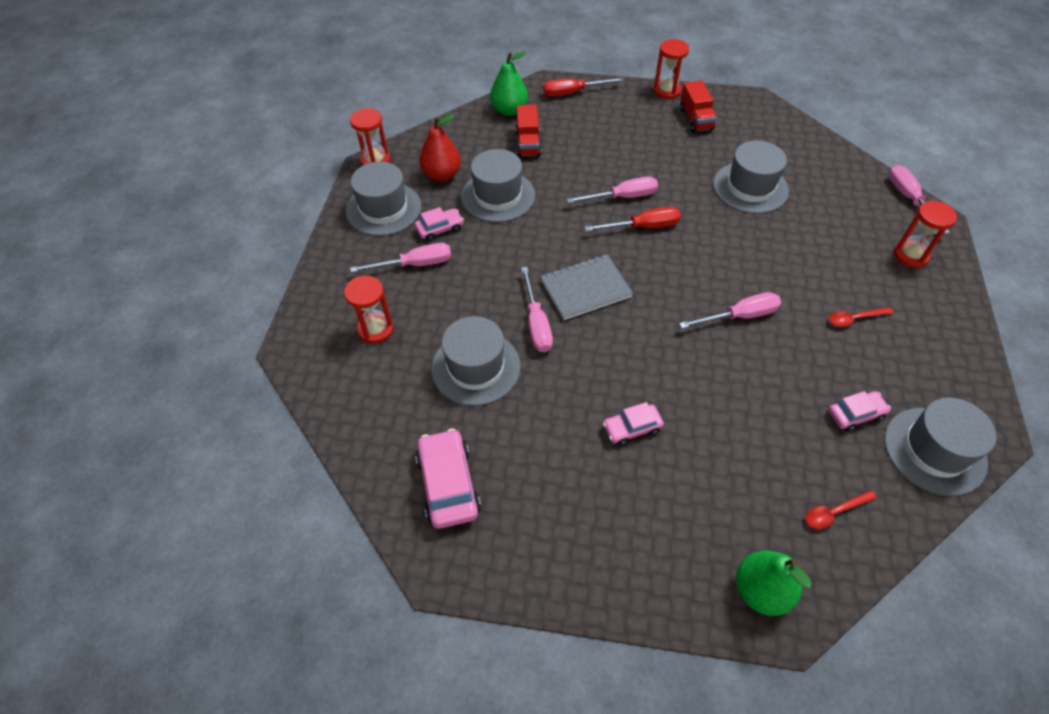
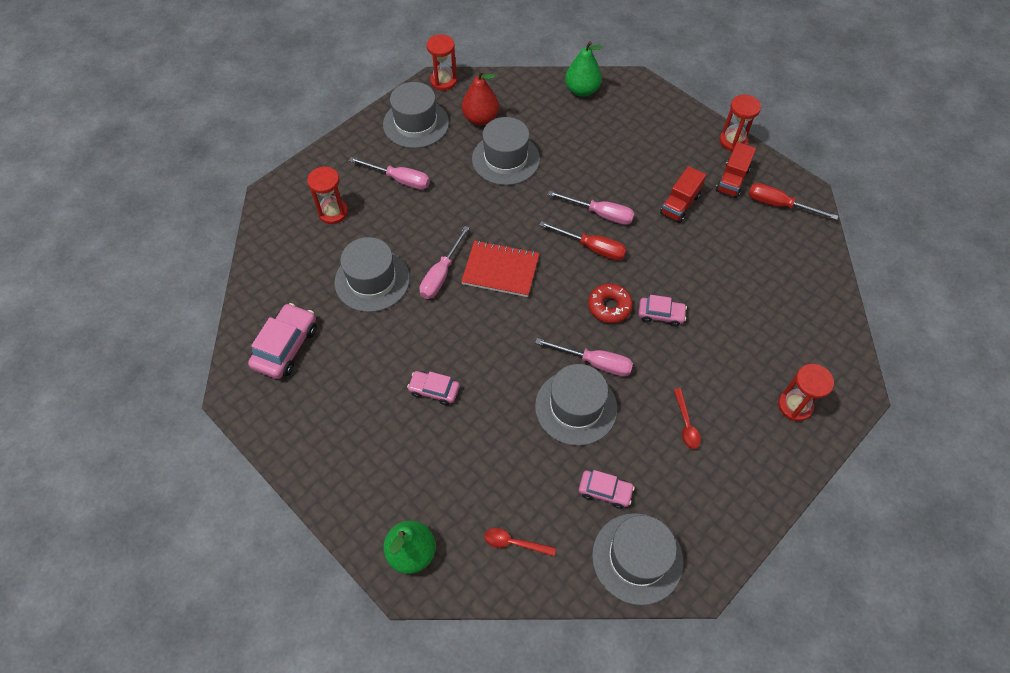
camera: 35 degrees right, 5 degrees up
pink car [415,207,464,241] -> pink car moved to [638,295,687,327]
red truck [516,105,541,157] -> red truck moved to [660,166,706,223]
grey notebook [540,254,633,320] -> red notebook [461,240,539,297]
red screwdriver [543,77,624,97] -> red screwdriver moved to [749,183,838,220]
grey hat [713,141,789,214] -> grey hat moved to [535,364,618,446]
red spoon [829,307,894,327] -> red spoon turned 120 degrees counterclockwise [674,388,701,449]
pink screwdriver [888,165,950,234] -> none
none -> red donut [588,283,633,323]

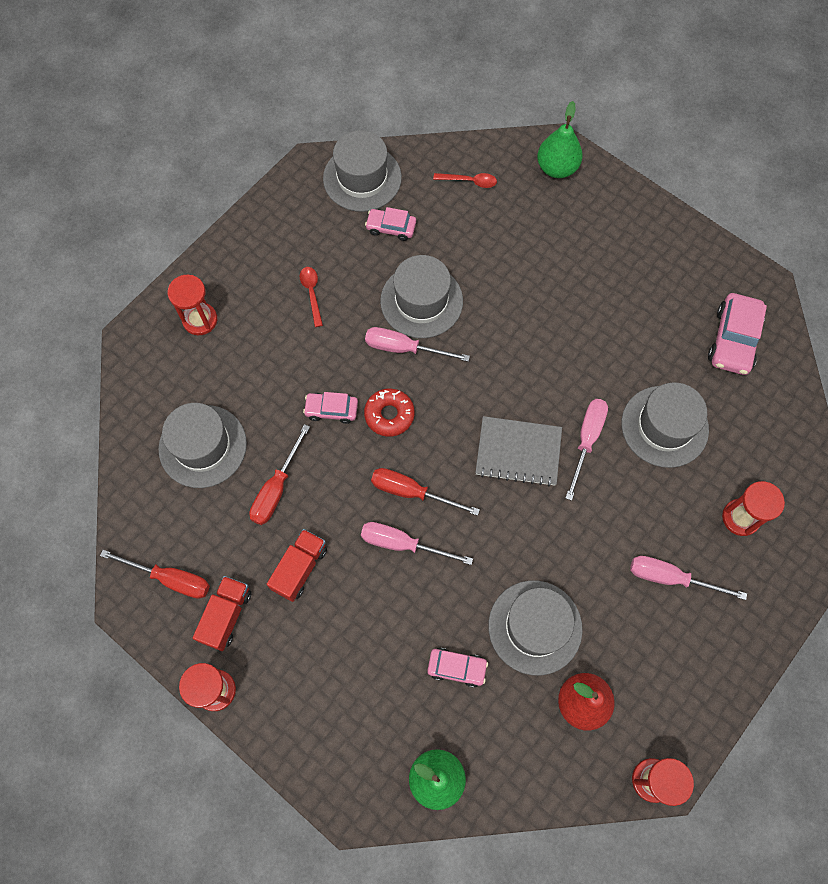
camera: 175 degrees right, 10 degrees up
grey hat [383,82,449,148] -> grey hat moved to [158,403,247,488]
pink car [407,371,459,405] -> pink car moved to [427,648,488,688]
red notebook [461,240,539,297] -> grey notebook [475,416,562,486]
none -> red screwdriver [249,424,310,525]

